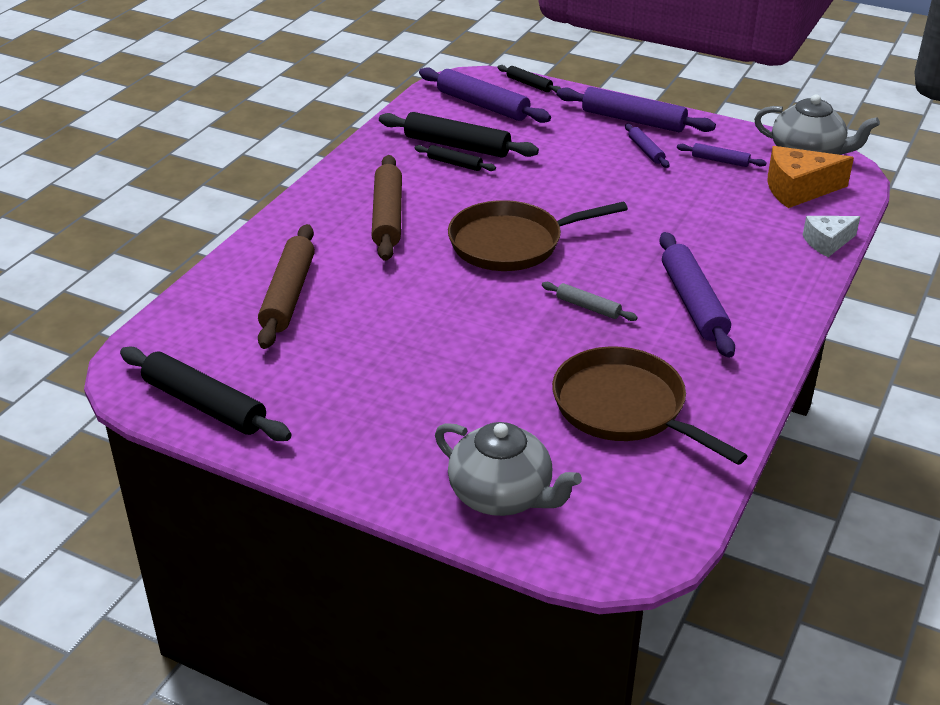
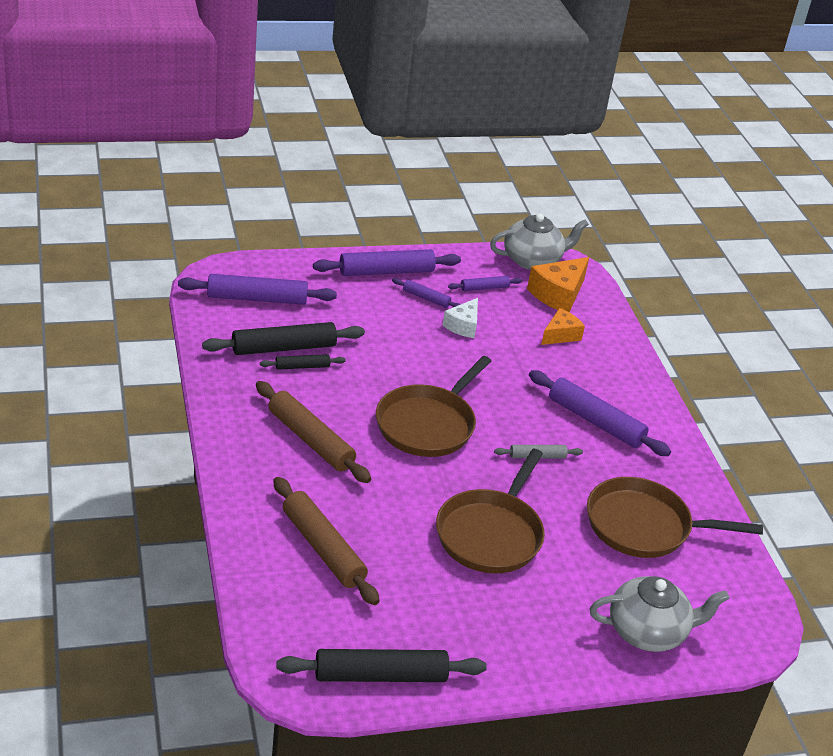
camera: 45 degrees left, 0 degrees up
black rolling pin [497,65,561,93] -> none
white cheese [803,216,860,257] -> white cheese moved to [442,298,478,338]
none -> brown pan [436,449,545,574]
none -> orange cheese [541,308,585,345]

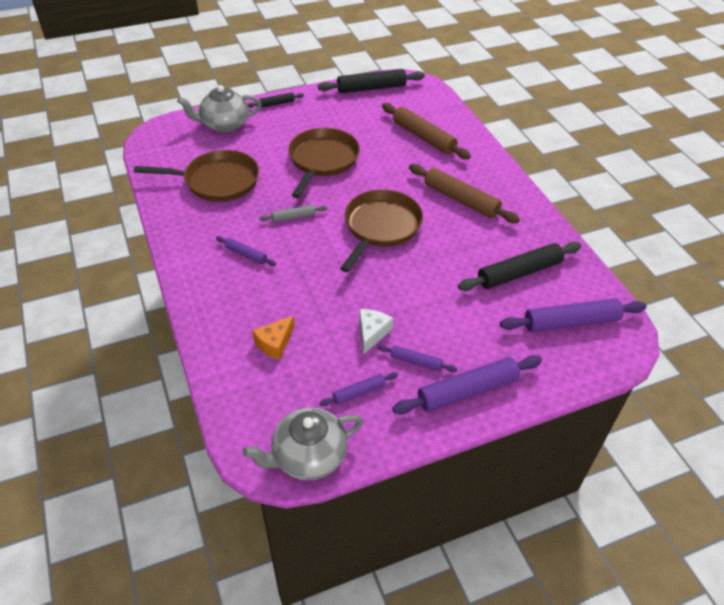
camera: 175 degrees right, 10 degrees up
black rolling pin [260,354,346,370] -> black rolling pin moved to [248,93,304,108]
orange cheese [527,257,589,312] -> none
purple rolling pin [529,370,671,456] -> purple rolling pin [216,236,276,266], size x0.52

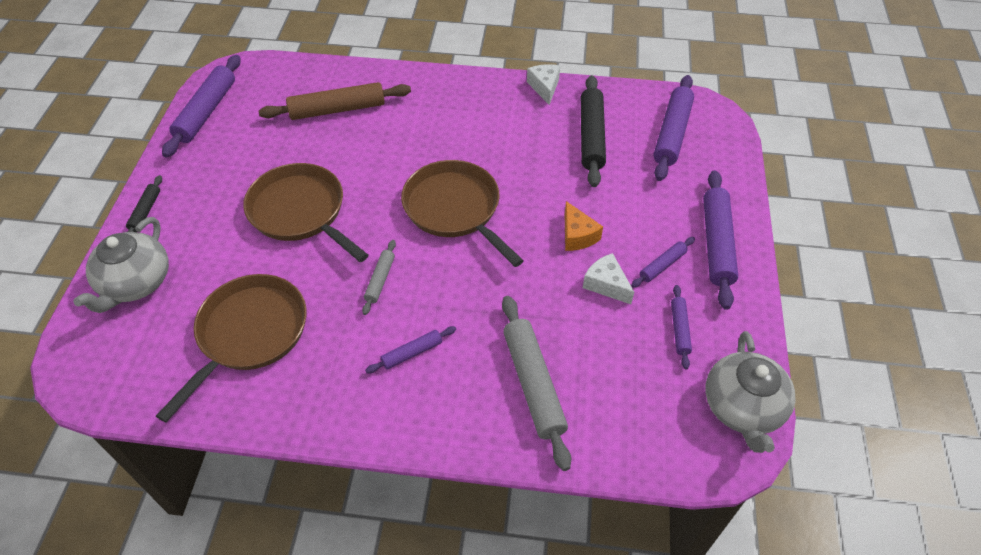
camera: 60 degrees left, 5 degrees up
orange cheese [252,316,295,360] -> orange cheese moved to [564,201,603,251]
black rolling pin [318,69,425,93] -> purple rolling pin [162,55,240,157]
brown rolling pin [409,164,520,223] -> none
none -> grey rolling pin [502,296,571,471]
none -> white cheese [527,64,560,105]

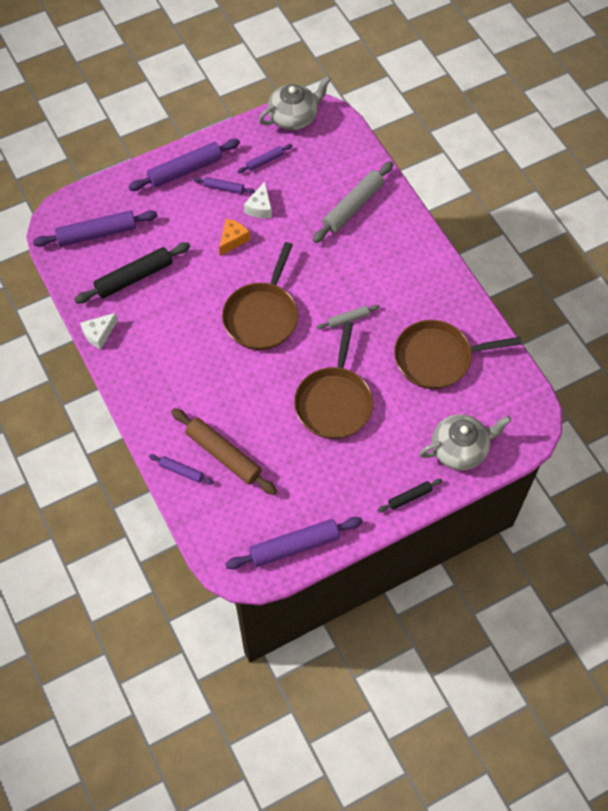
camera: 125 degrees left, 10 degrees up
purple rolling pin [365,326,456,373] -> purple rolling pin moved to [149,454,214,485]

